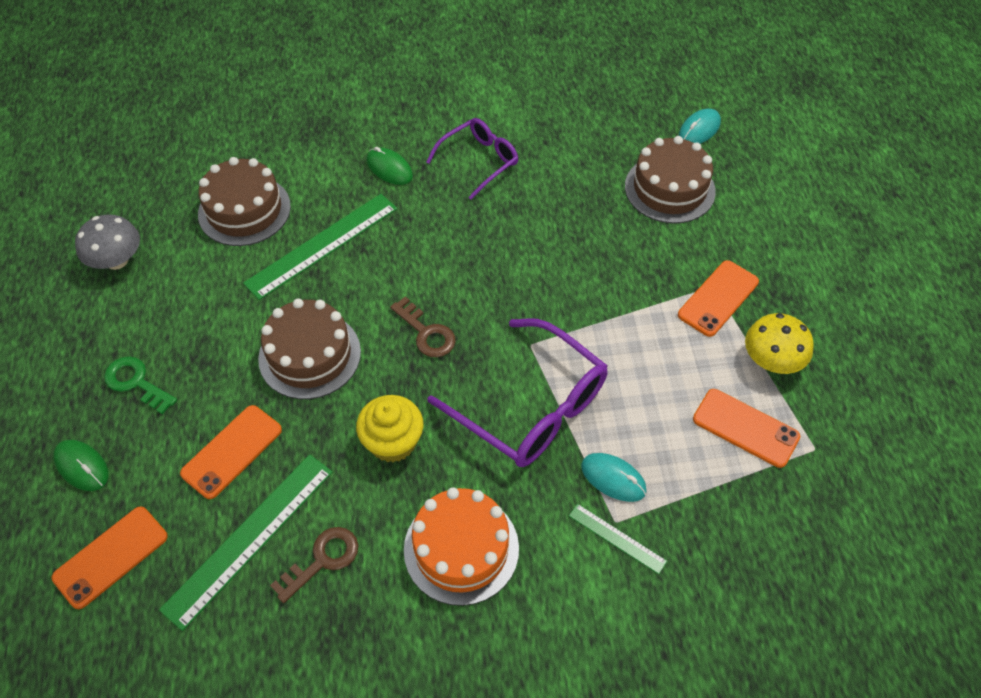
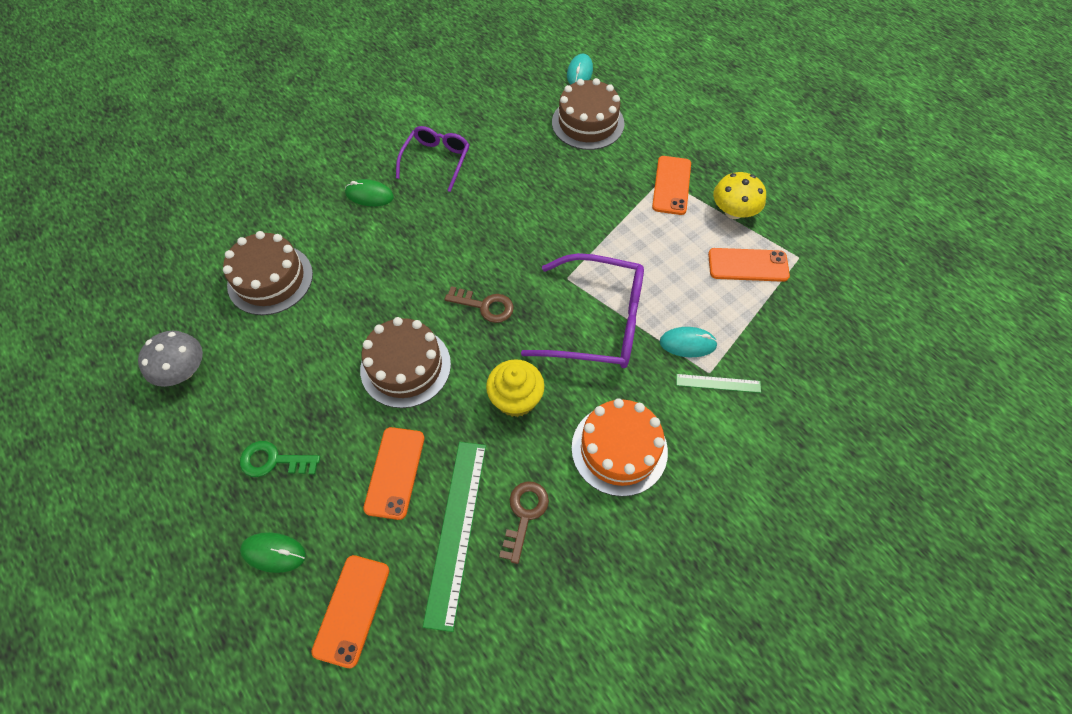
camera: 30 degrees left, 5 degrees up
green ruler [243,194,397,300] -> none

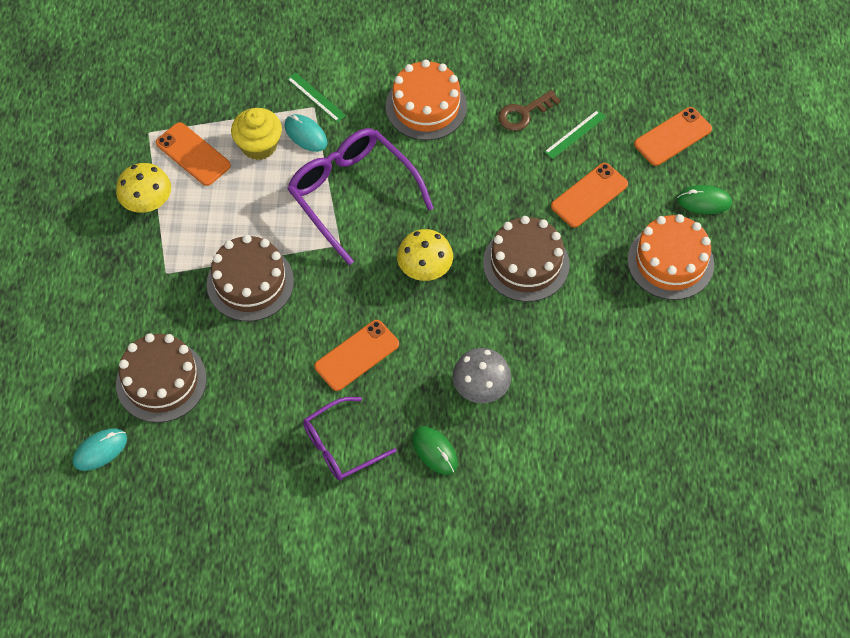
camera: 140 degrees left, 0 degrees up
grey mushroom [138,331,203,387] -> grey mushroom moved to [452,348,511,403]
brown cake [223,231,313,315] -> brown cake moved to [207,235,294,321]
green key [240,441,320,477] -> orange cake [627,214,714,300]
green mouse [240,532,306,573] -> green mouse turned 45 degrees counterclockwise [677,185,732,214]
green ruler [423,442,486,632] -> green ruler [544,110,606,159], size x0.50
brown key [445,286,514,323] -> yellow mushroom [397,229,453,281]
yellow cupcake [486,359,545,417] -> yellow cupcake moved to [231,108,282,160]
orange phone [652,156,691,215] -> orange phone moved to [314,320,399,391]

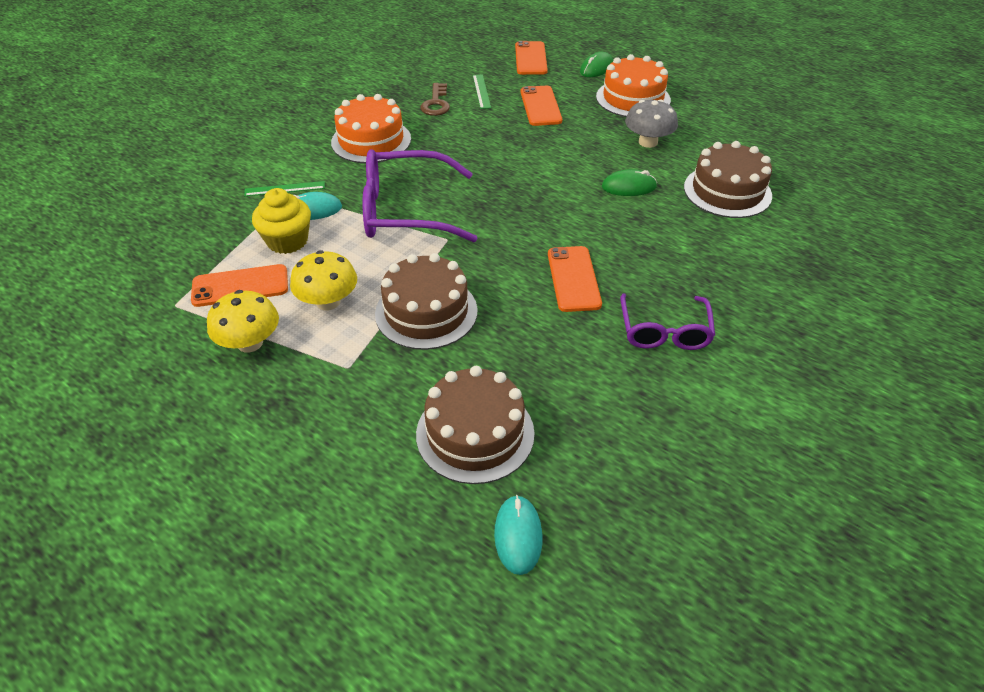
camera: 55 degrees left, 15 degrees down
yellow mushroom [397,229,453,281] -> yellow mushroom moved to [290,250,357,310]
green mouse [412,426,458,475] -> green mouse moved to [602,169,657,196]
grey mushroom [452,348,511,403] -> grey mushroom moved to [625,99,678,148]
brown cake [483,216,570,302] -> brown cake moved to [684,141,772,218]

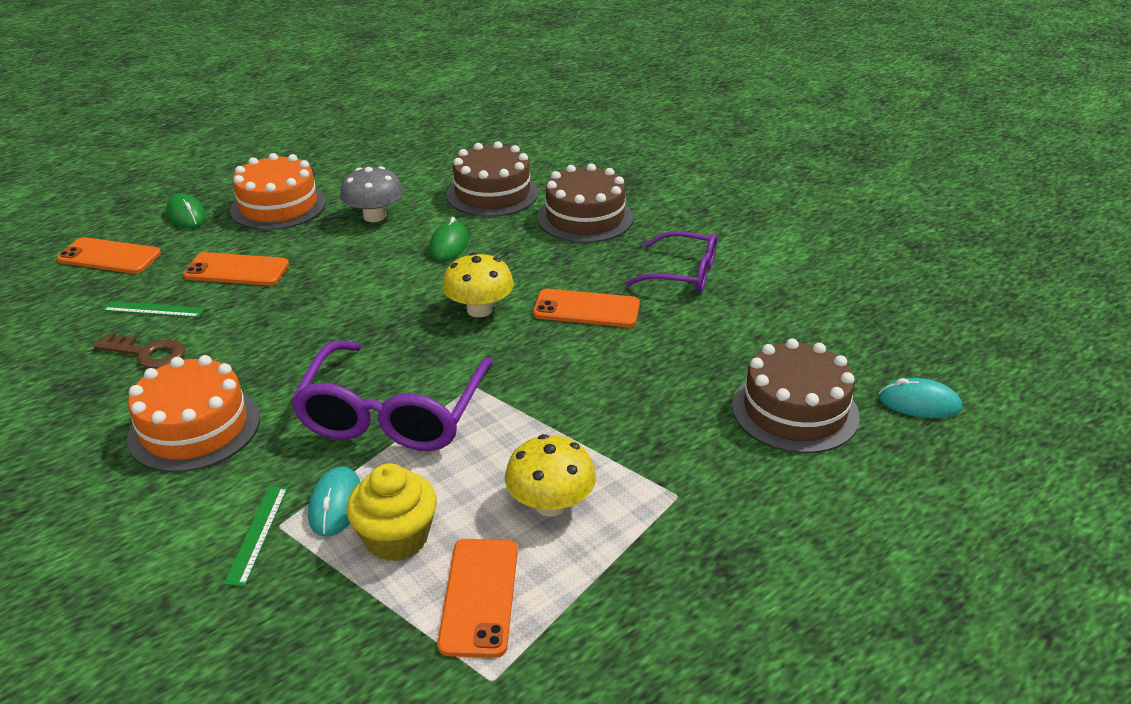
camera: 75 degrees left, 10 degrees down
yellow mushroom [207,290,279,352] -> yellow mushroom moved to [442,252,514,317]
brown cake [375,253,478,350] -> brown cake moved to [537,163,633,243]

